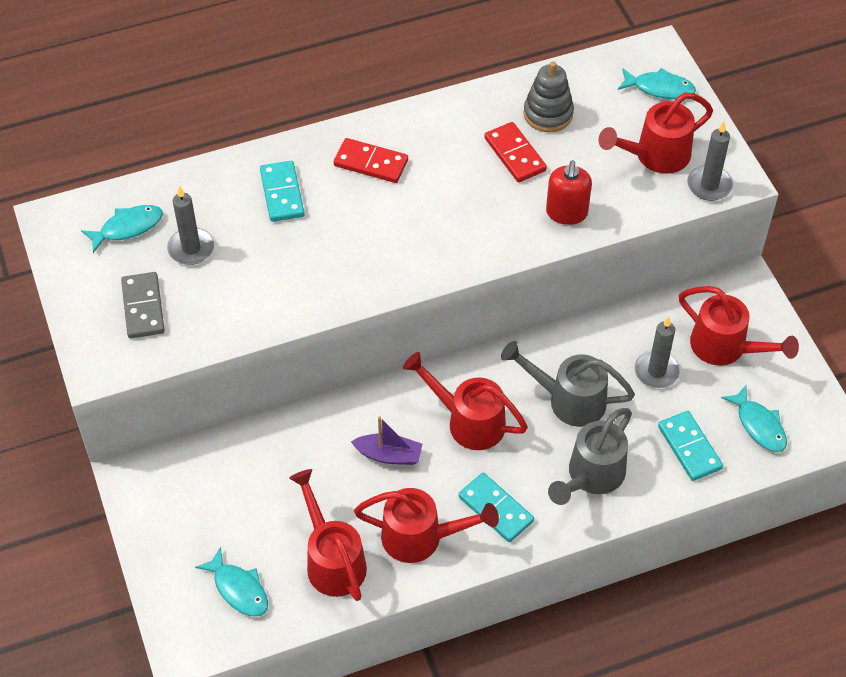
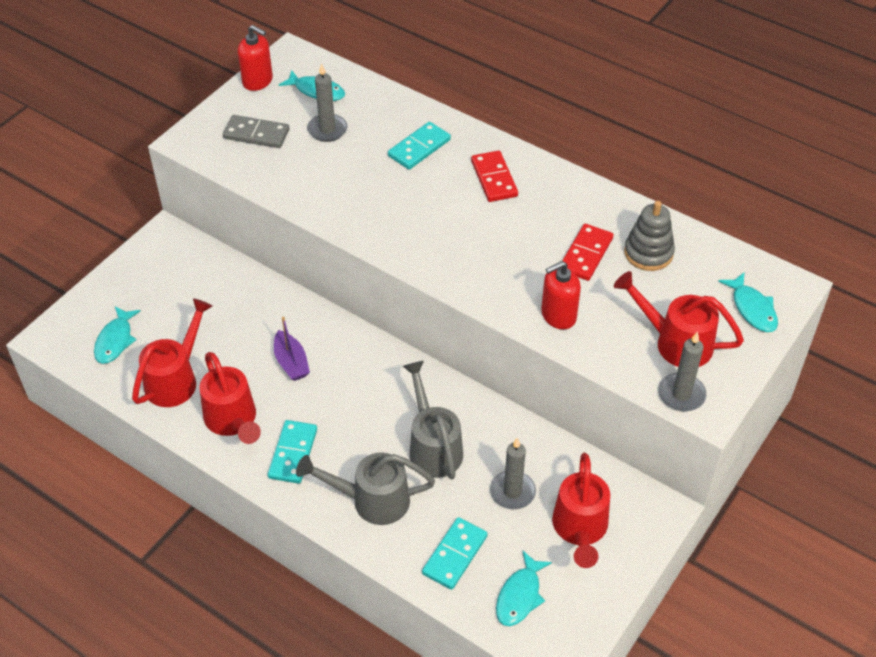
camera: 55 degrees right, 5 degrees down
grey domino [121,272,165,338] -> grey domino turned 60 degrees clockwise [223,115,289,148]
red watering can [403,352,528,450] -> none
none -> red soap dispenser [238,25,273,91]

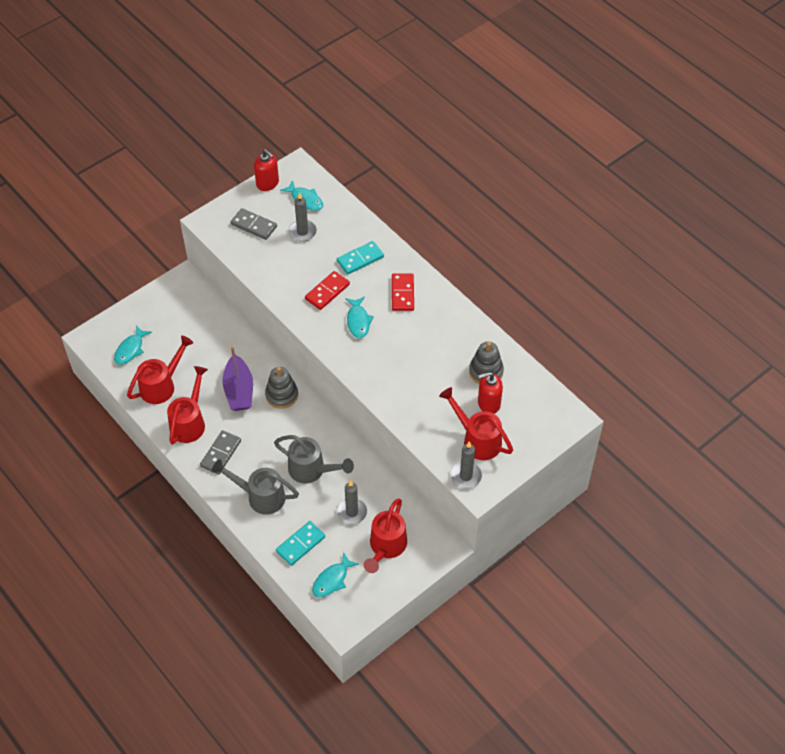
camera: 15 degrees right, 5 degrees up
red watering can [200,352,261,444] -> red watering can turned 150 degrees counterclockwise [167,366,208,445]
turquoise domino [268,420,317,484] -> grey domino [200,430,241,475]
purple boat [274,316,310,381] -> purple boat [222,346,253,411], size x1.52
grey watering can [403,361,463,479] -> grey watering can turned 120 degrees clockwise [274,435,354,484]
red soap dispenser [541,261,581,330] -> red soap dispenser moved to [478,372,503,414]
red domino [562,224,614,281] -> red domino moved to [305,271,350,310]
turquoise fish [719,272,778,332] -> turquoise fish moved to [345,297,374,338]
none -> grey stacking toy [265,367,298,409]

